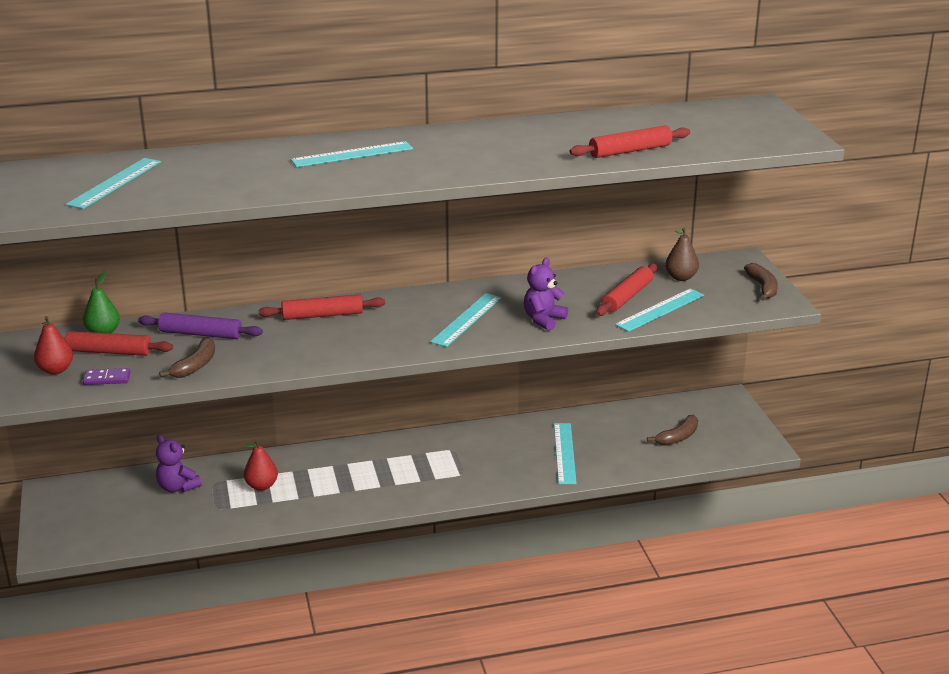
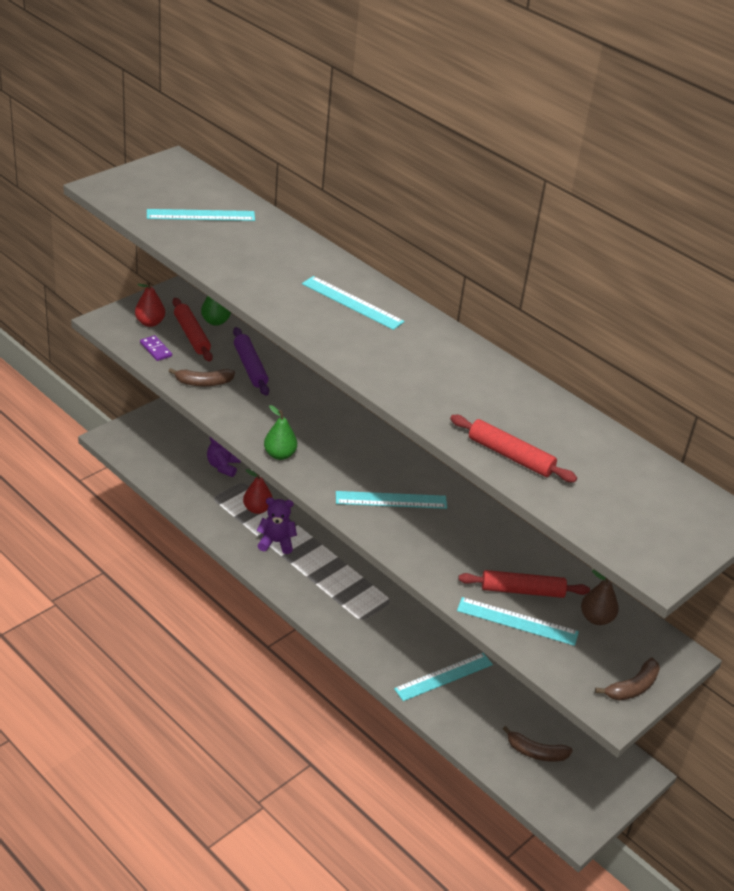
camera: 55 degrees right, 10 degrees up
red rolling pin [258,294,385,320] -> none
purple teddy bear [524,257,568,331] -> purple teddy bear moved to [257,497,297,554]
none -> green pear [264,405,297,460]

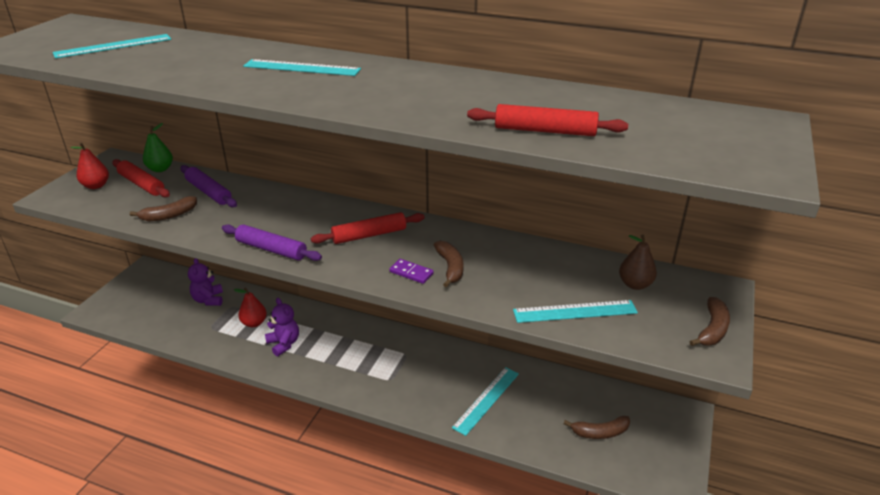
camera: 20 degrees left, 5 degrees down
purple domino [140,335,172,361] -> purple domino moved to [389,259,434,284]
purple teddy bear [257,497,297,554] -> purple teddy bear turned 75 degrees clockwise [265,298,299,356]
green pear [264,405,297,460] -> purple rolling pin [222,224,322,261]
turquoise ruler [336,491,447,509] -> none
red rolling pin [458,570,590,598] -> red rolling pin moved to [311,212,425,244]
none -> brown banana [434,241,464,288]

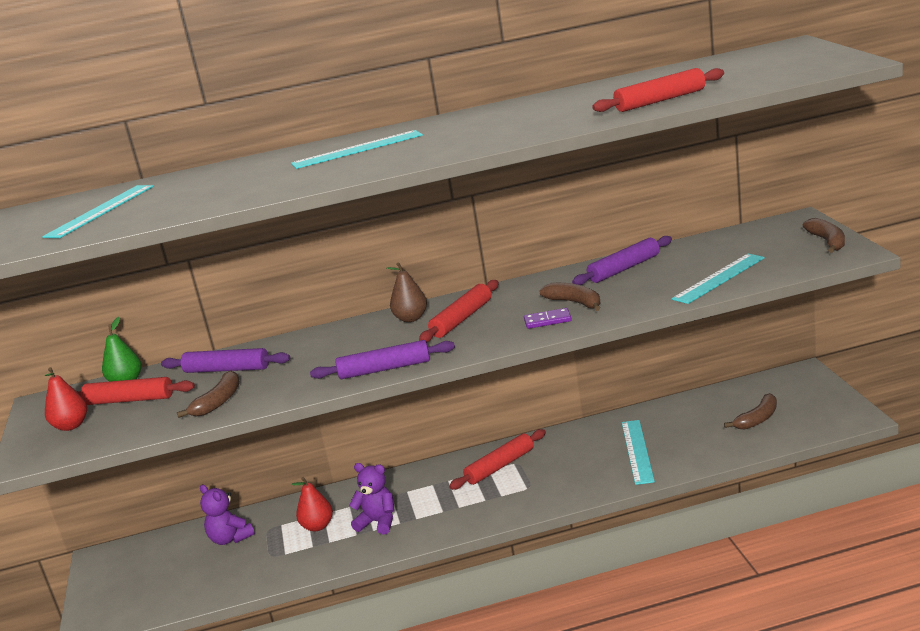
camera: 30 degrees left, 10 degrees down
brown pear [619,235,657,290] -> brown pear moved to [386,262,427,322]
none -> red rolling pin [449,429,546,490]
none -> purple rolling pin [572,236,672,285]

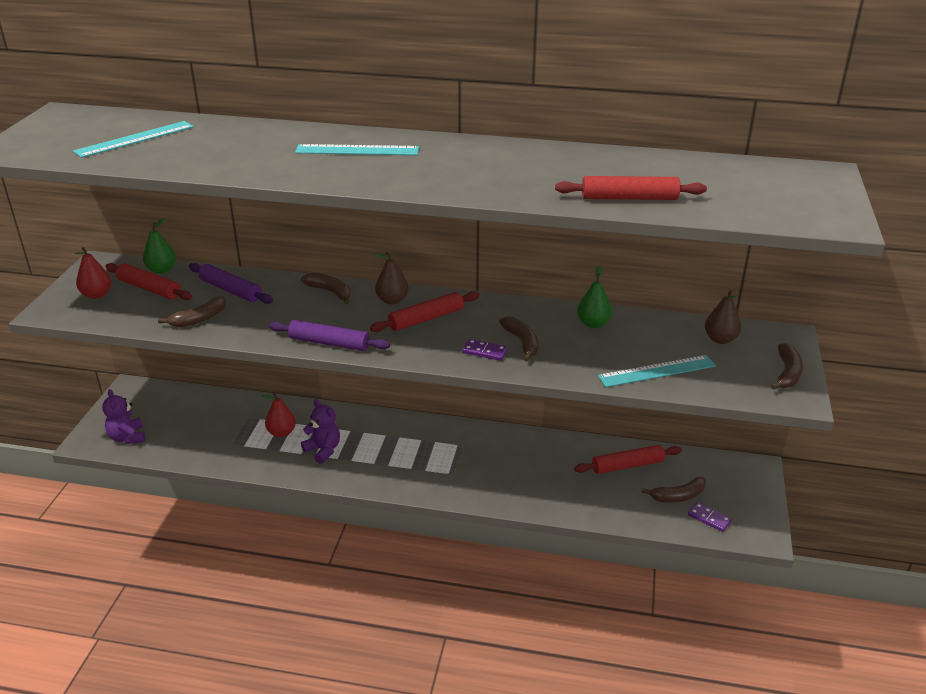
camera: 20 degrees right, 10 degrees up
purple teddy bear [200,484,255,545] -> purple teddy bear moved to [102,389,145,444]
red rolling pin [449,429,546,490] -> red rolling pin moved to [574,445,682,474]
purple rolling pin [572,236,672,285] -> green pear [577,266,612,328]
turquoise ruler [622,420,655,485] -> none
none -> brown banana [301,272,351,304]
none -> purple domino [688,502,732,532]
none -> brown pear [705,290,741,344]

